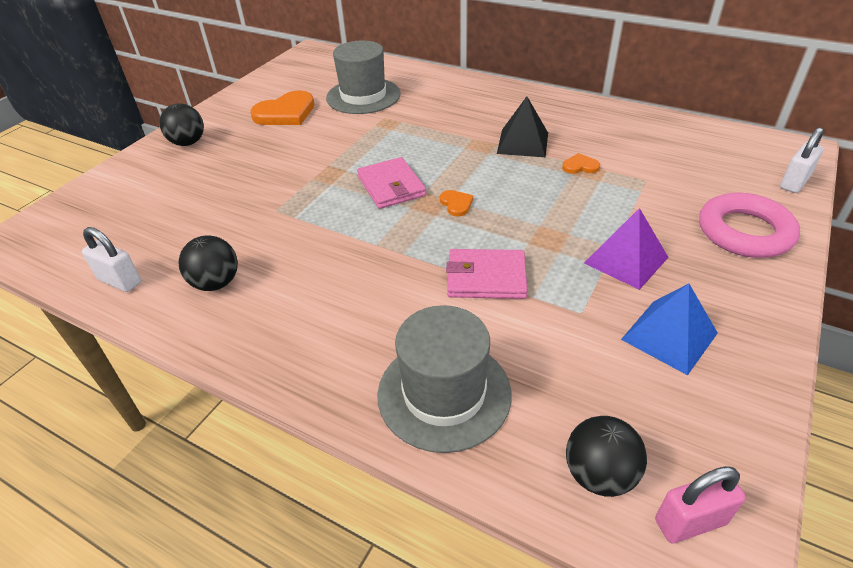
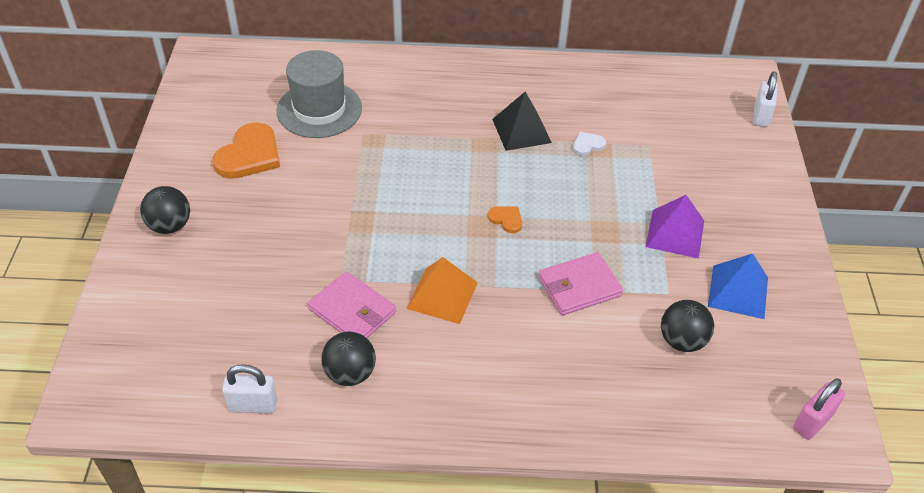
camera: 30 degrees left, 5 degrees up
pink wallet [357,157,426,209] -> pink wallet moved to [308,271,396,338]
grey hat [377,305,512,453] -> none
orange heart [562,153,600,174] -> white heart [573,132,606,156]
black ball [566,416,647,497] -> black ball moved to [661,300,714,352]
pink ring [699,193,800,258] -> none
none -> orange pyramid [406,257,478,324]

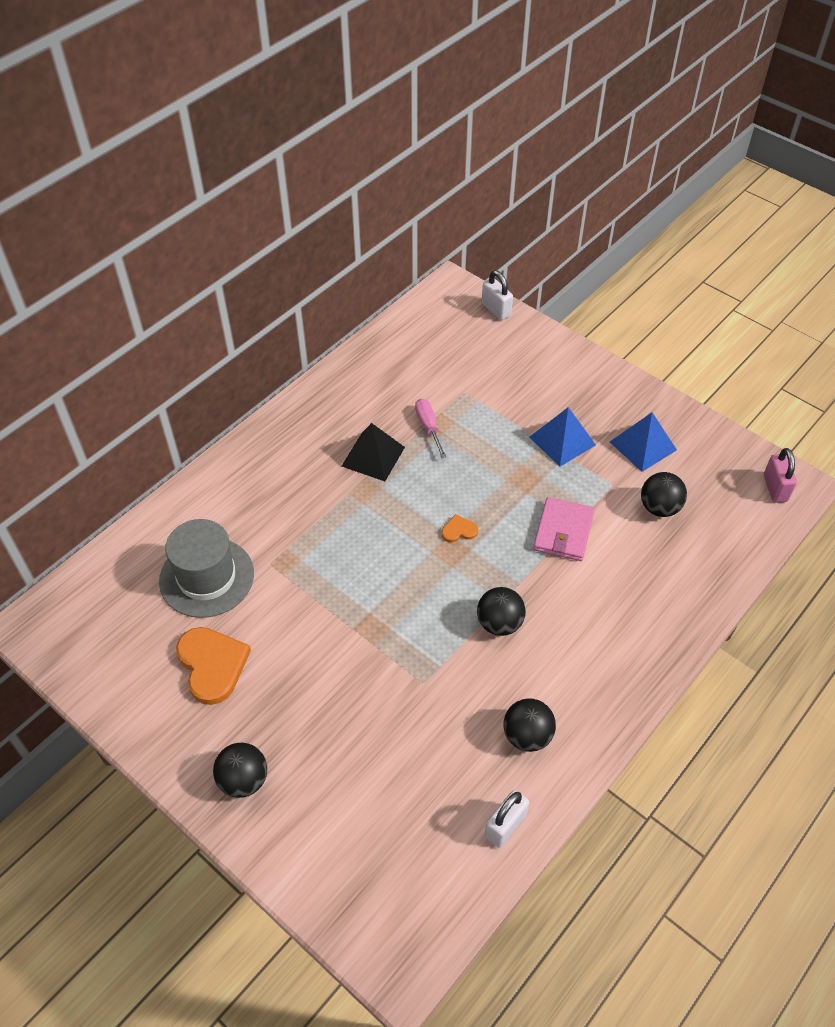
camera: 50 degrees left, 5 degrees up
pink wallet [308,271,396,338] -> none
orange pyramid [406,257,478,324] -> black ball [477,587,526,636]
white heart [573,132,606,156] -> pink screwdriver [415,399,446,458]
purple pyramid [646,195,704,258] -> blue pyramid [530,407,596,467]

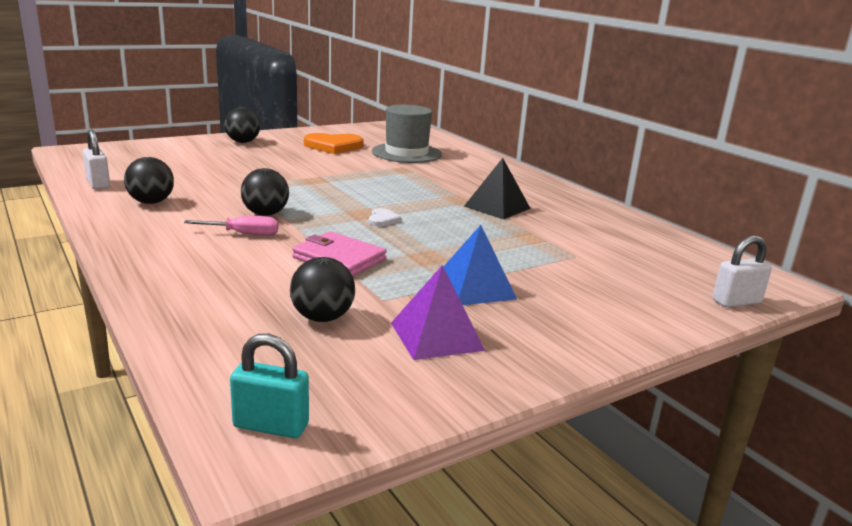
camera: 105 degrees right, 30 degrees down
pink screwdriver [415,399,446,458] -> pink screwdriver moved to [184,216,278,235]
orange heart [441,514,478,542] -> white heart [369,208,401,226]
blue pyramid [610,413,677,472] -> purple pyramid [391,265,485,360]
pink padlock [764,448,797,503] -> turquoise padlock [230,334,309,438]

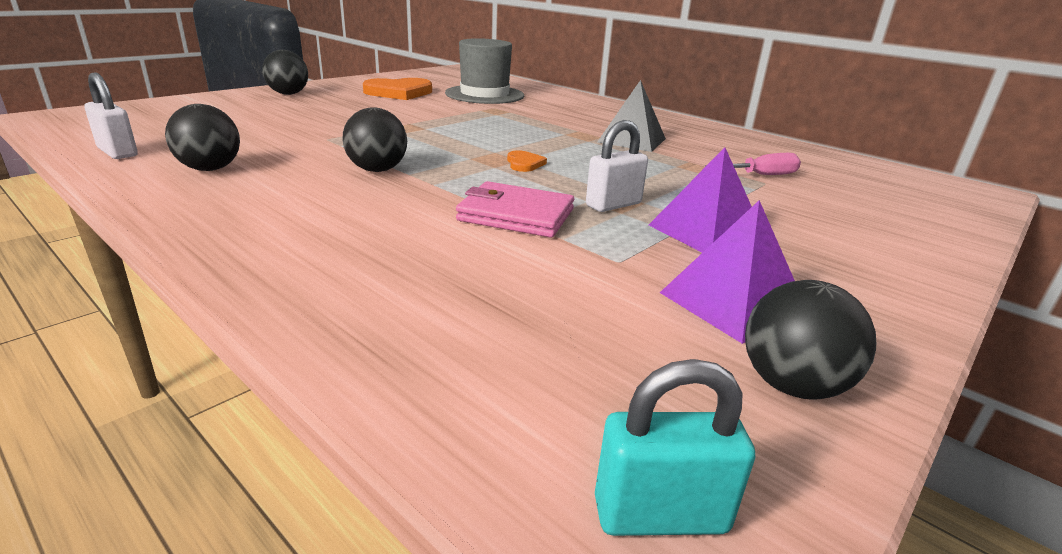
camera: 15 degrees left, 5 degrees up
pink screwdriver [184,216,278,235] -> pink screwdriver moved to [705,153,801,175]
black ball [290,257,355,322] -> black ball moved to [745,280,876,400]
white heart [369,208,401,226] -> orange heart [507,150,547,172]
blue pyramid [443,225,517,305] -> purple pyramid [649,147,752,253]
white padlock [712,235,772,307] -> white padlock moved to [586,120,648,212]

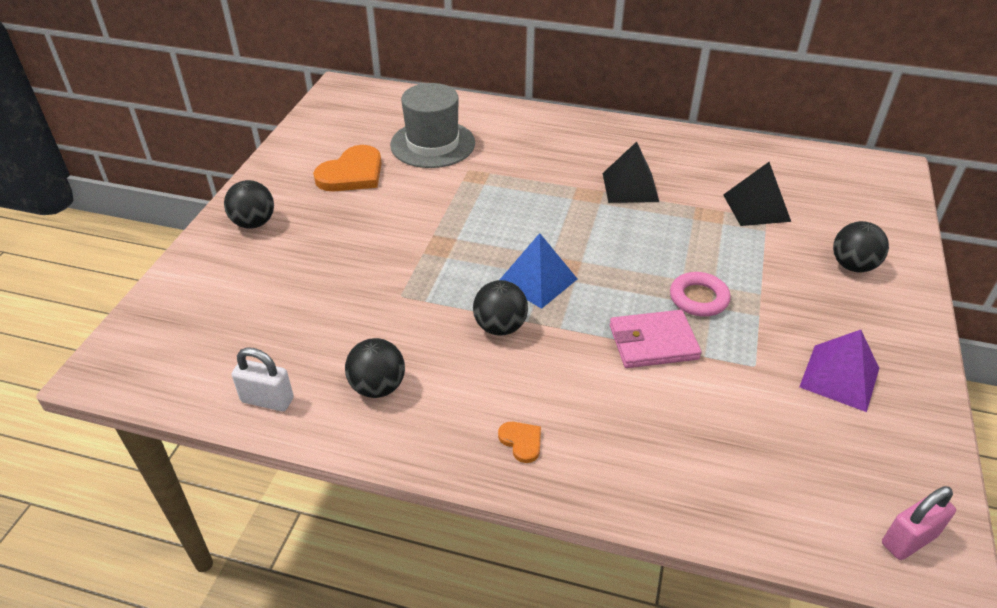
camera: 25 degrees left, 15 degrees up
orange heart [507,150,547,172] -> orange heart moved to [498,422,541,463]
white padlock [586,120,648,212] -> pink ring [670,272,731,317]
turquoise padlock [595,359,755,536] -> pink padlock [882,486,956,560]
purple pyramid [649,147,752,253] -> none
pink screwdriver [705,153,801,175] -> black pyramid [723,162,791,226]
black ball [745,280,876,400] -> black ball moved to [833,221,889,272]
none -> blue pyramid [500,233,577,309]

